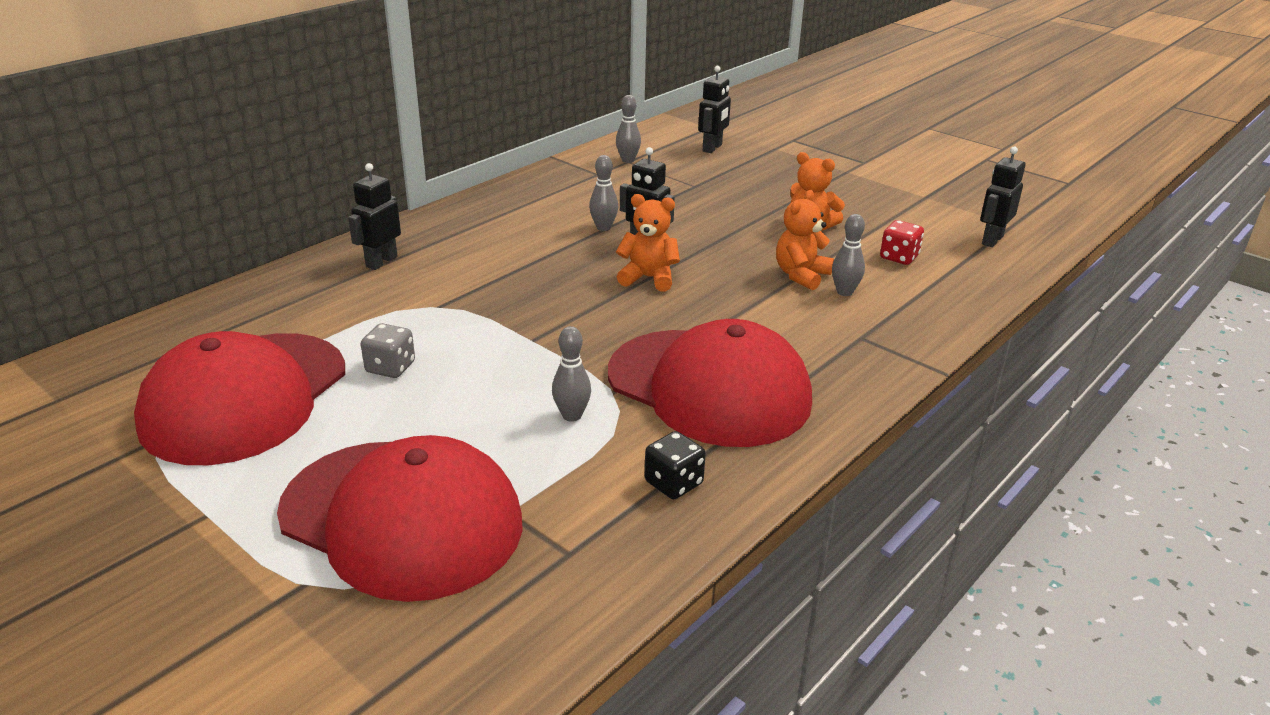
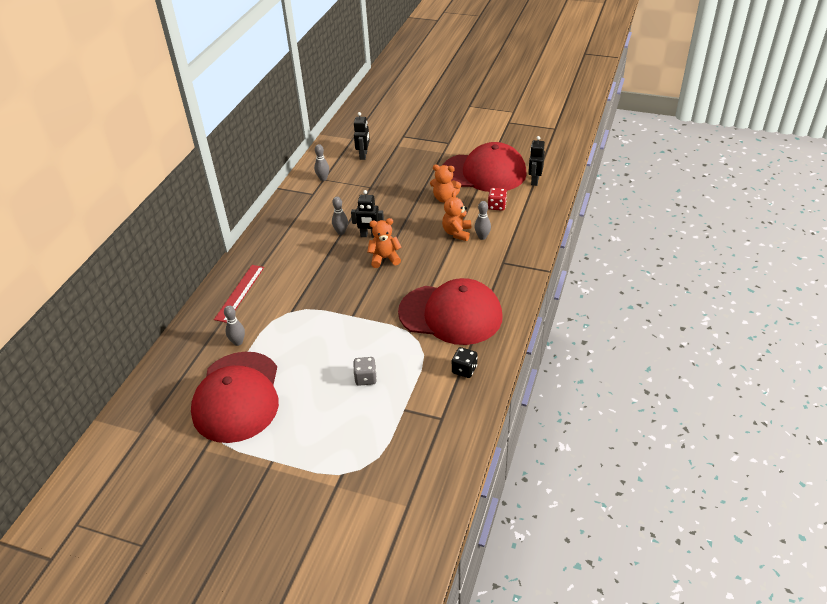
camera: 20 degrees left, 10 degrees up
red cap [277,435,523,602] -> red cap moved to [442,142,527,192]
black robot [348,163,401,270] -> red ruler [214,265,264,323]
grey dice [361,323,415,378] -> grey dice moved to [353,357,377,386]
grey bowling pin [552,326,591,422] -> grey bowling pin moved to [224,305,245,346]

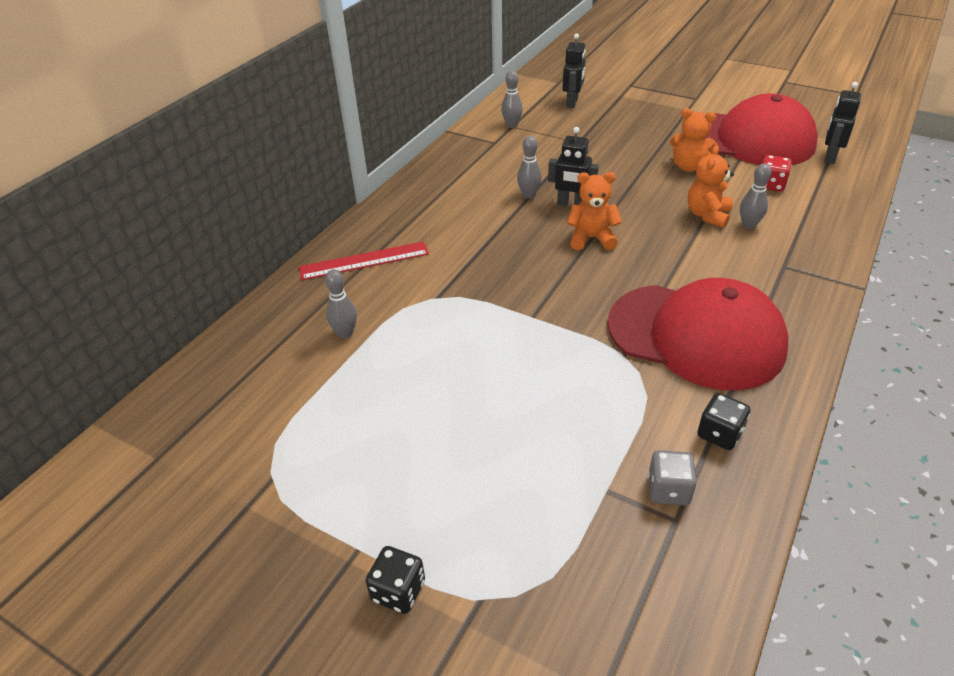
camera: 10 degrees right, 0 degrees up
red cap [191,352,279,443] -> none
red ruler [214,265,264,323] -> red ruler turned 45 degrees clockwise [299,241,429,280]
grey dice [353,357,377,386] -> grey dice moved to [648,450,697,505]
none -> black dice [366,546,425,614]

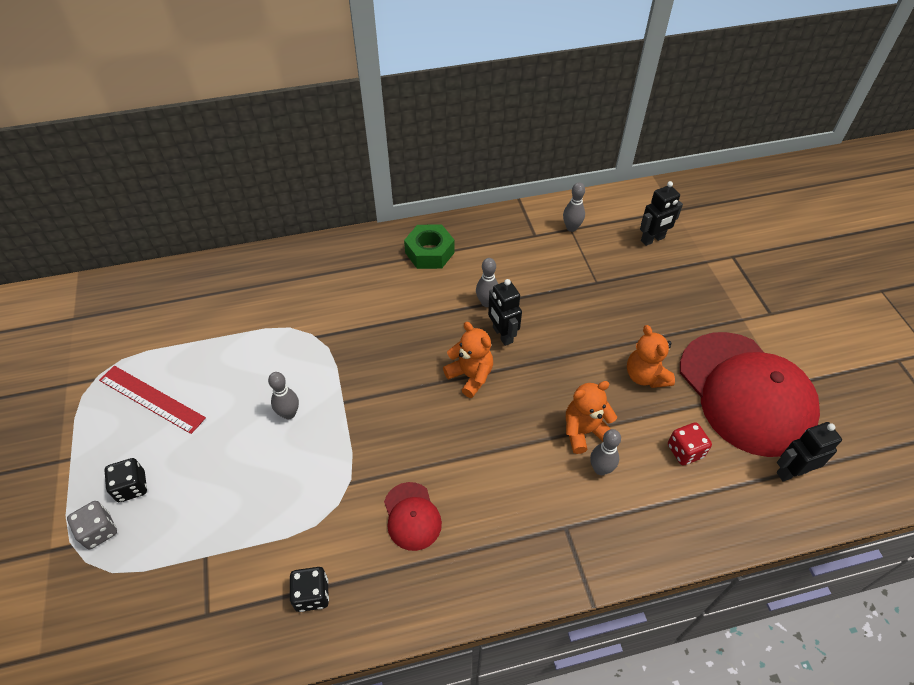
camera: 45 degrees right, 10 degrees up
red ruler [299,241,429,280] -> red ruler moved to [99,366,206,434]
grey bowling pin [325,269,357,339] -> grey bowling pin moved to [268,372,299,419]
black dice [366,546,425,614] -> black dice moved to [104,458,147,502]
red cap [607,278,788,390] -> red cap [384,482,442,551], size x0.43
grey dice [648,450,697,505] -> grey dice moved to [67,501,117,549]
none -> green nut [404,225,455,269]

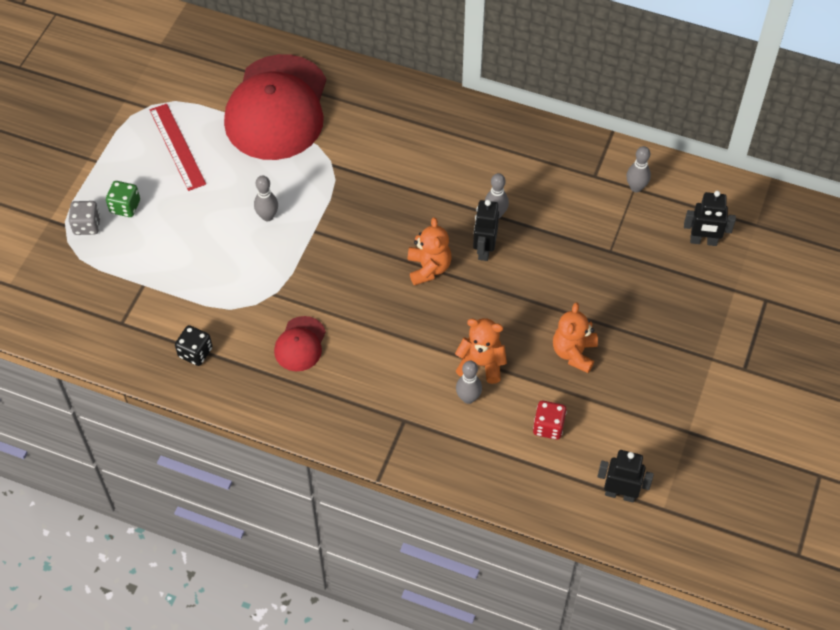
camera: 35 degrees right, 5 degrees up
black dice [104,458,147,502] -> green dice [106,181,140,217]
green nut [404,225,455,269] -> none
red cap [680,332,820,457] -> red cap moved to [224,54,326,160]

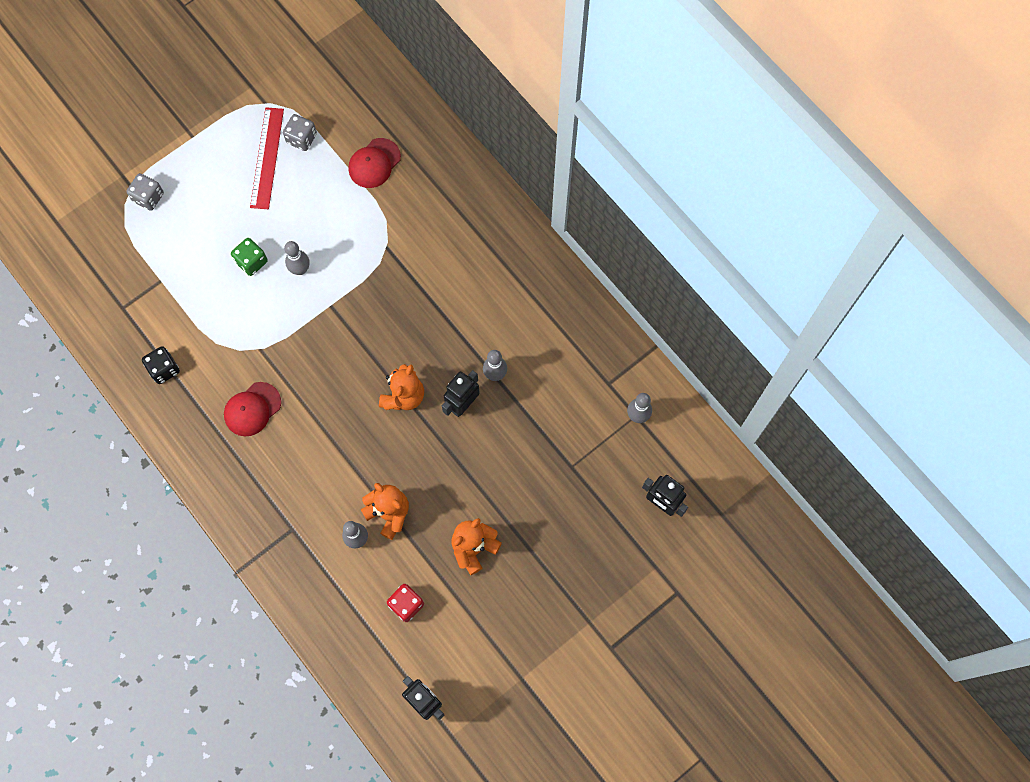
camera: 30 degrees right, 15 degrees up
green dice [106,181,140,217] -> green dice moved to [231,238,268,276]
red cap [224,54,326,160] -> red cap [348,138,401,188], size x0.43
none -> grey dice [283,114,317,151]

